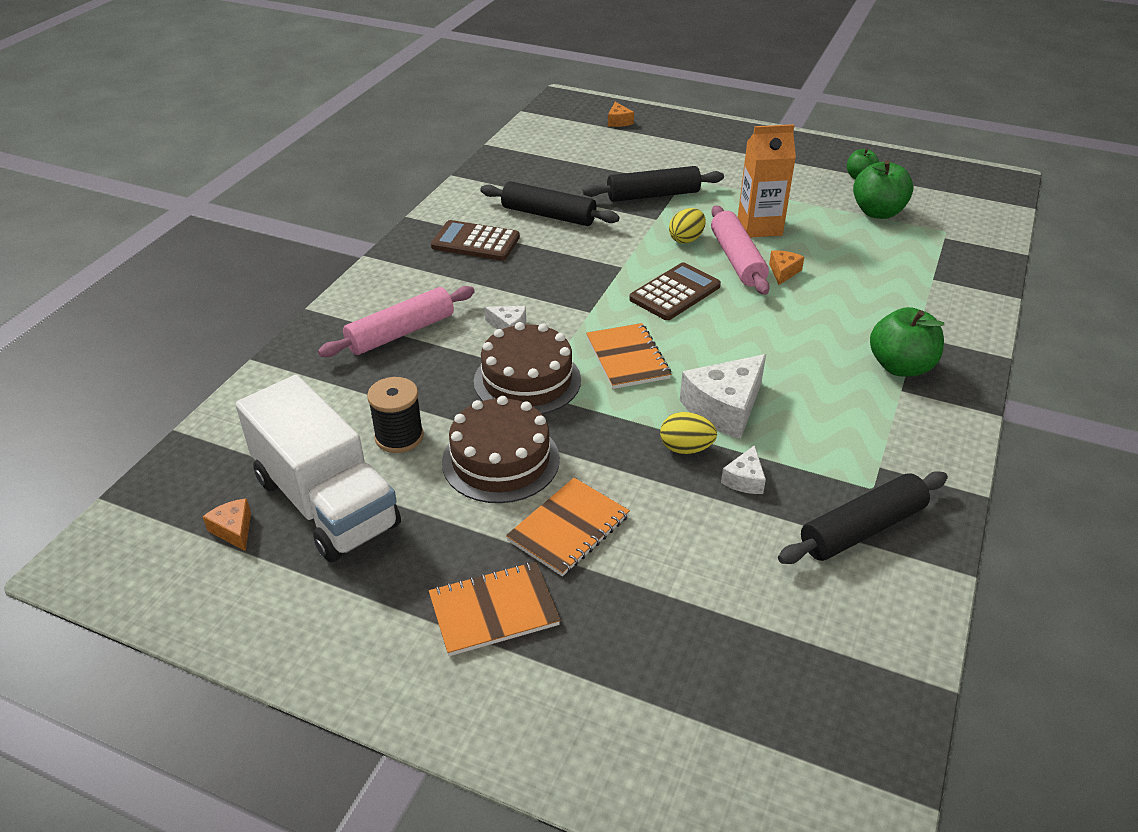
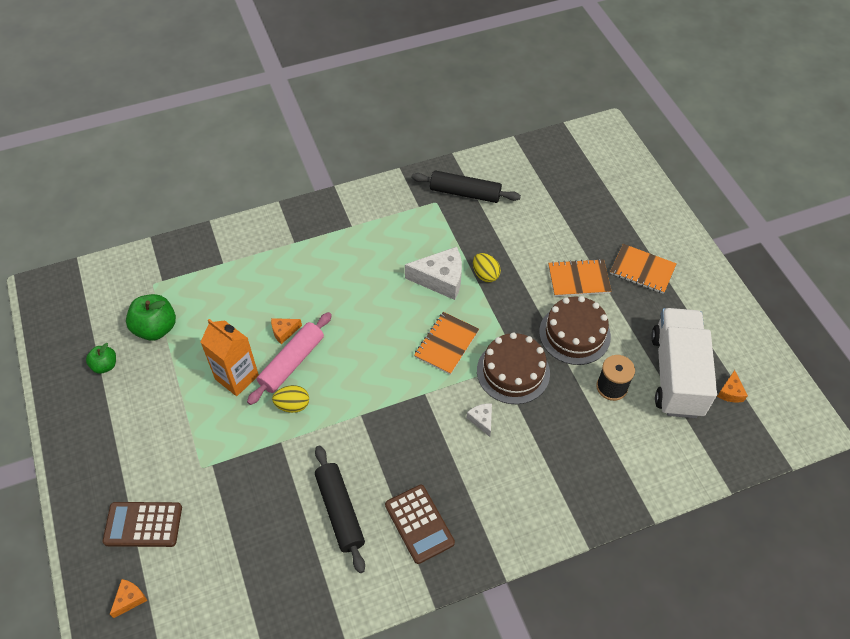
camera: 135 degrees left, 15 degrees up
pink rolling pin [318,286,475,357] -> none
black rolling pin [583,166,724,202] -> none
brown calculator [629,263,721,320] -> brown calculator moved to [103,502,182,547]
white cheese [721,445,766,494] -> none
green apple [870,307,944,377] -> none

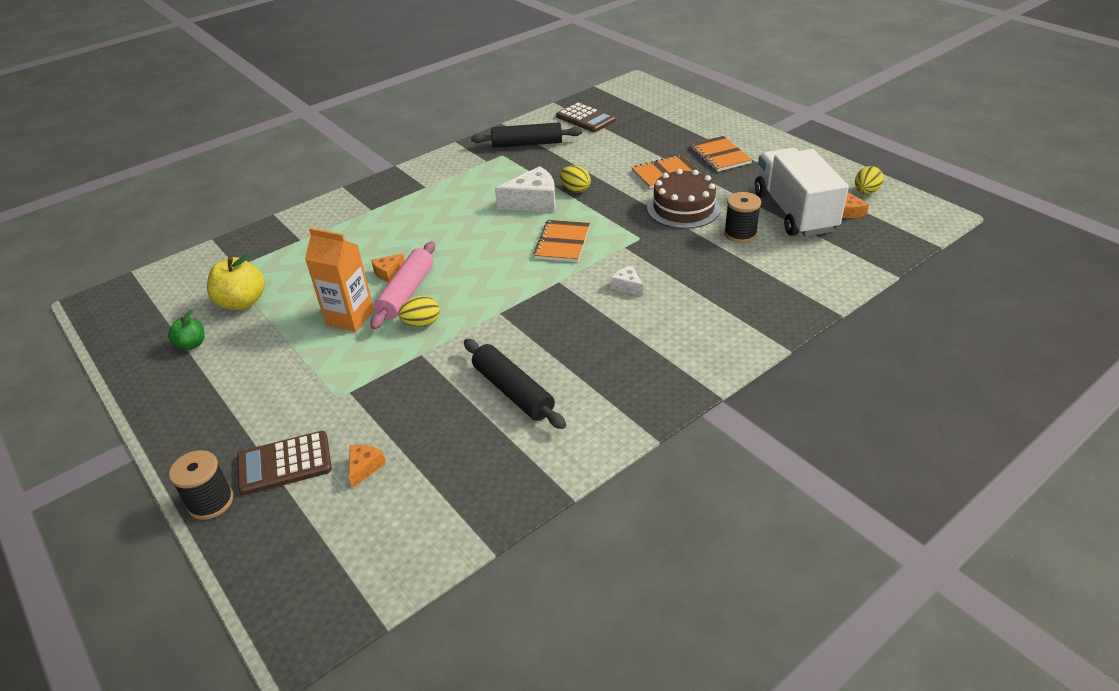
camera: 15 degrees left, 15 degrees down
orange cheese [110,579,148,618] -> orange cheese moved to [349,444,386,488]
green apple [126,294,176,341] -> yellow apple [207,253,265,310]
brown calculator [385,485,455,564] -> brown calculator moved to [556,102,616,132]
brown cake [477,332,550,404] -> none
orange notebook [610,244,677,294] -> orange notebook turned 60 degrees clockwise [690,136,752,172]
none -> black spool [169,450,233,520]
none -> yellow egg [855,166,884,194]

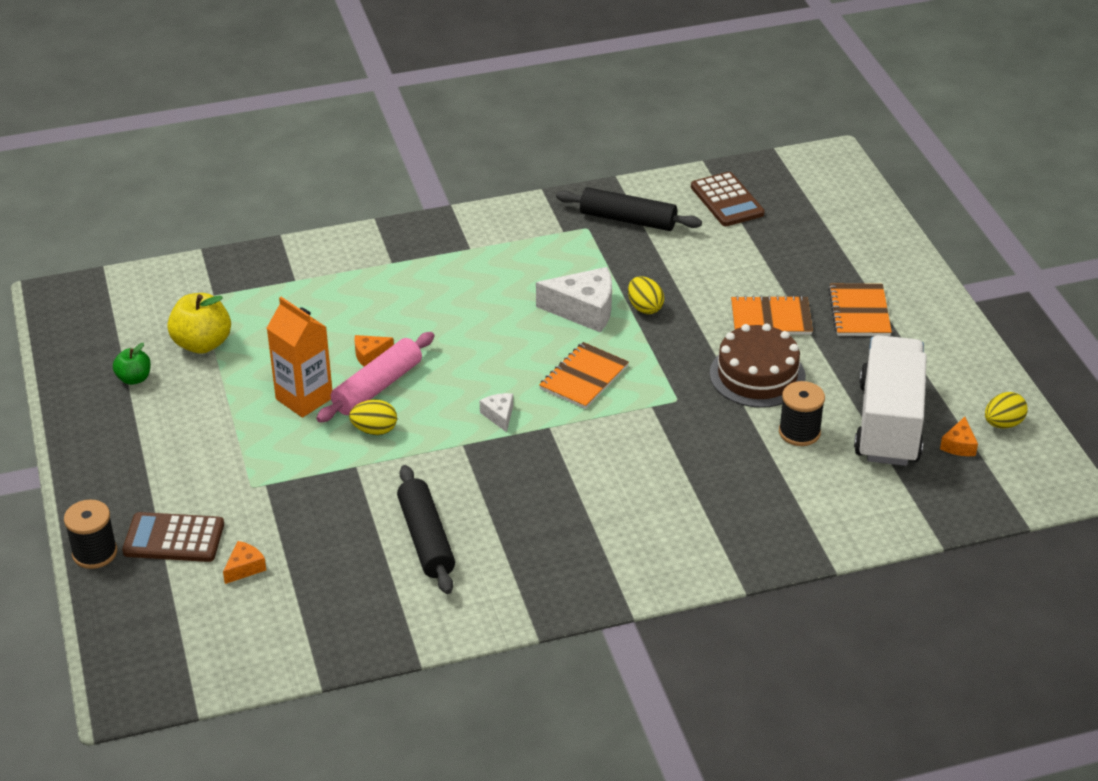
camera: 20 degrees right, 0 degrees up
white cheese [611,266,643,296] -> white cheese moved to [480,393,513,432]

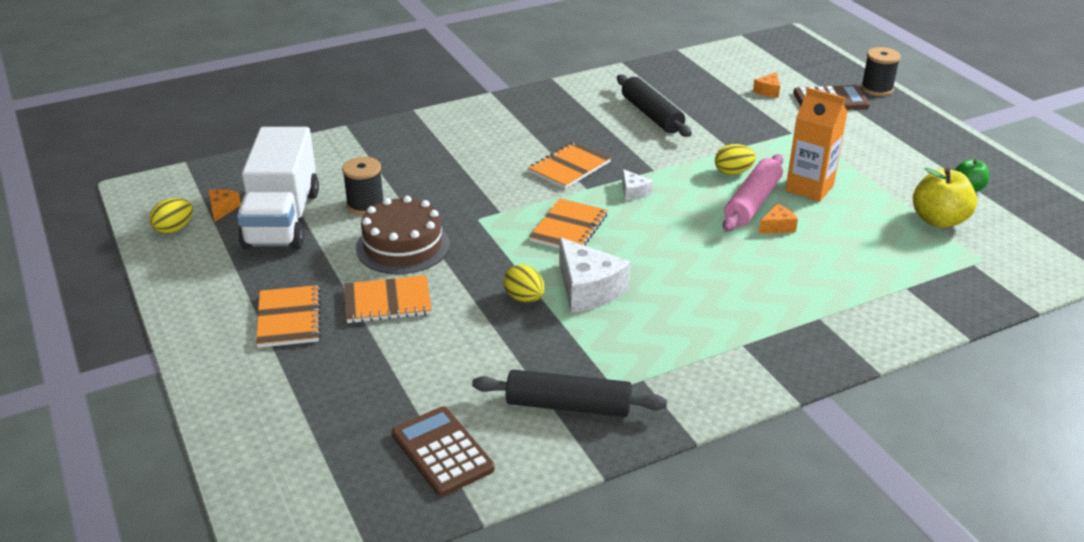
camera: 170 degrees right, 5 degrees down
white cheese [536,267,612,333] -> white cheese turned 120 degrees counterclockwise [559,238,631,313]
none -> orange notebook [528,141,611,189]

